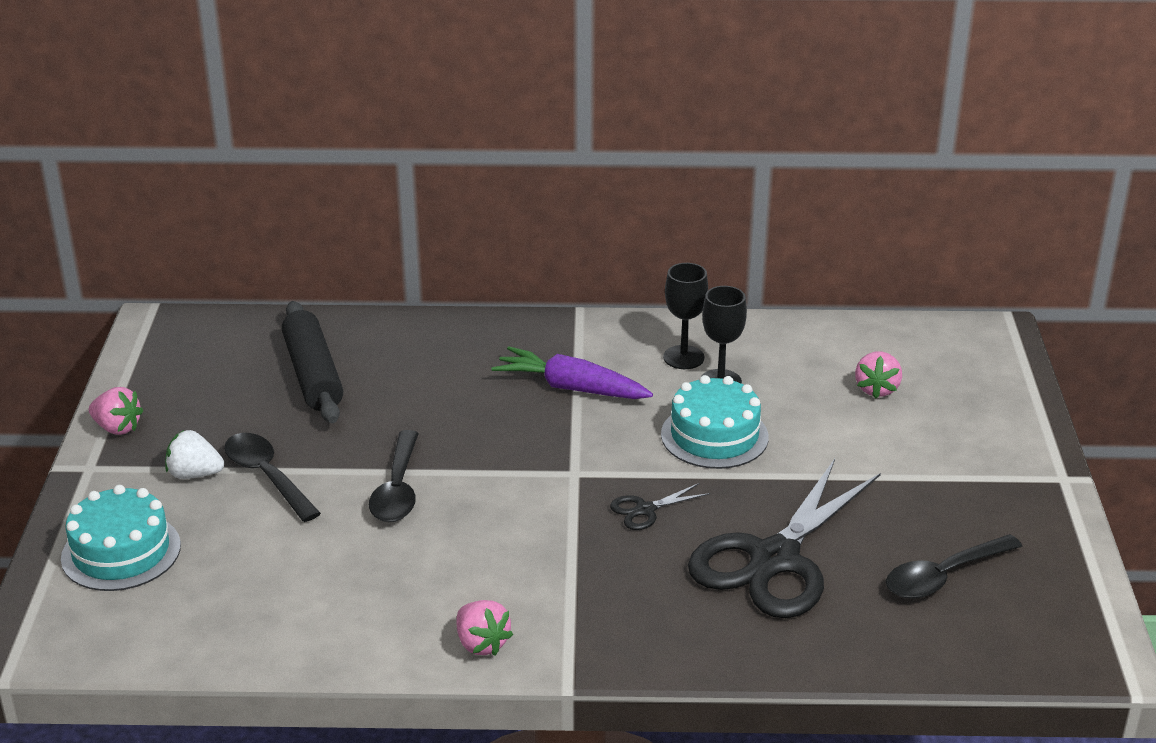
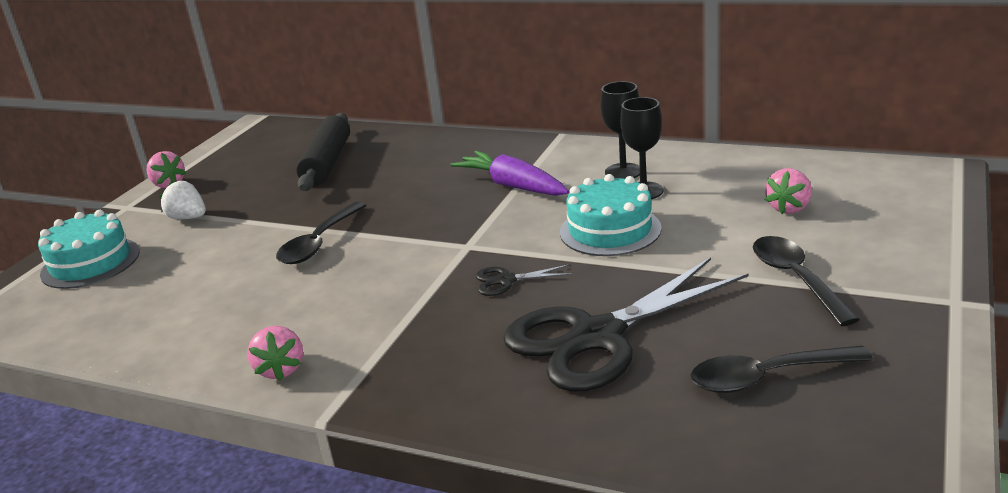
camera: 25 degrees right, 5 degrees down
black spoon [224,433,321,522] -> black spoon moved to [753,236,860,326]

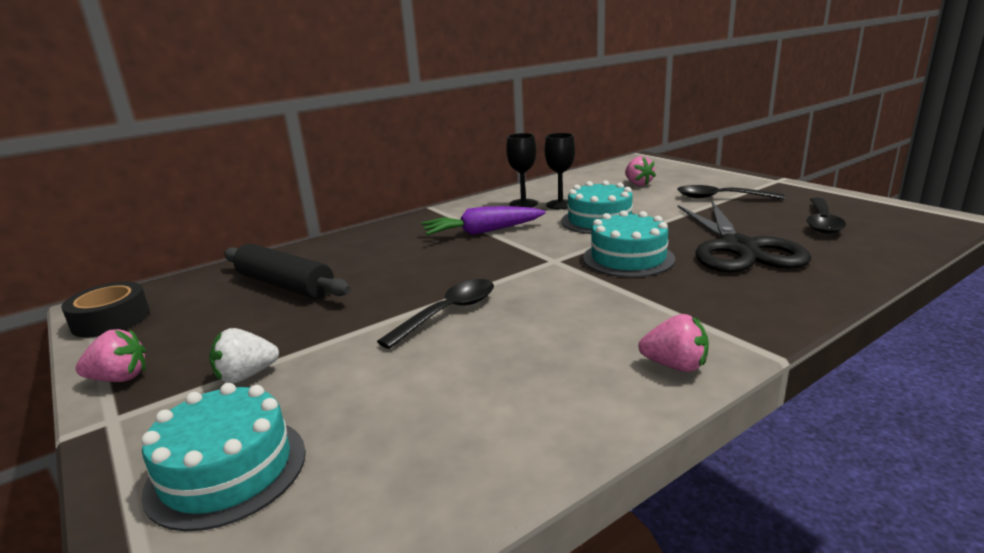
camera: 60 degrees left, 5 degrees down
black spoon [276,202,366,264] -> black spoon turned 105 degrees counterclockwise [377,279,494,349]
black scissors [476,265,573,296] -> turquoise cake [583,210,675,277]
none -> black tape [61,282,150,337]

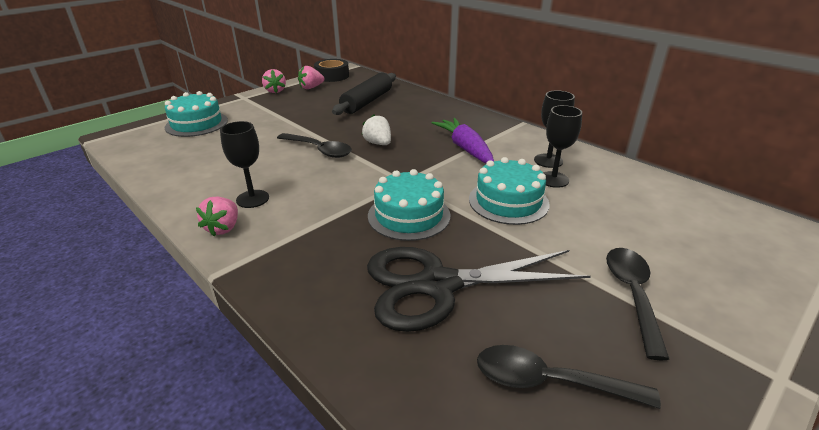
camera: 80 degrees right, 10 degrees up
white strawberry [209,328,279,383] -> white strawberry moved to [362,114,391,145]
pink strawberry [625,156,656,186] -> pink strawberry moved to [298,66,324,89]
none -> black goblet [220,121,269,208]

